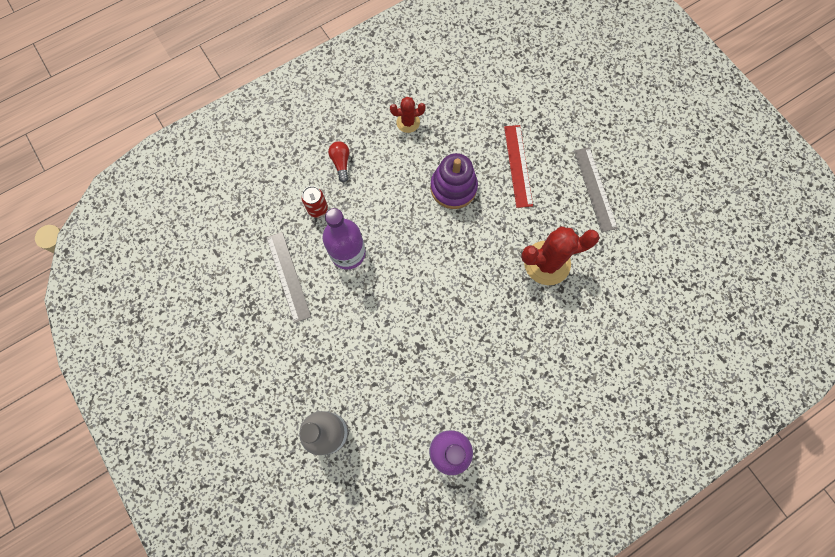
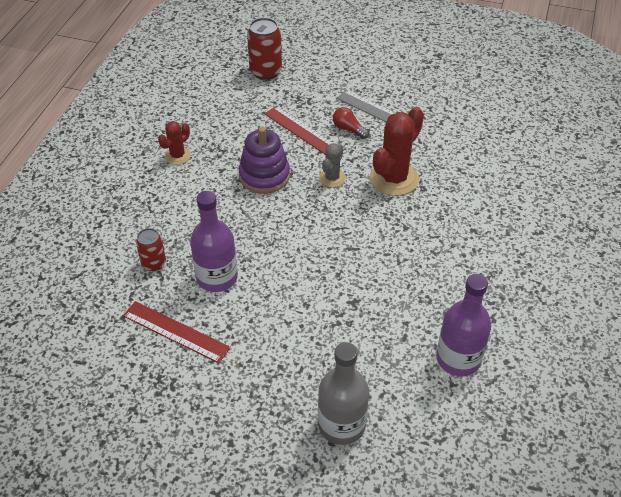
camera: 40 degrees left, 25 degrees down
grey ruler [266,232,311,323] -> red ruler [123,301,231,363]
red light bulb [328,141,349,182] -> red light bulb moved to [333,107,369,139]
none -> red can [247,18,282,80]
none -> grey cactus [319,143,346,187]

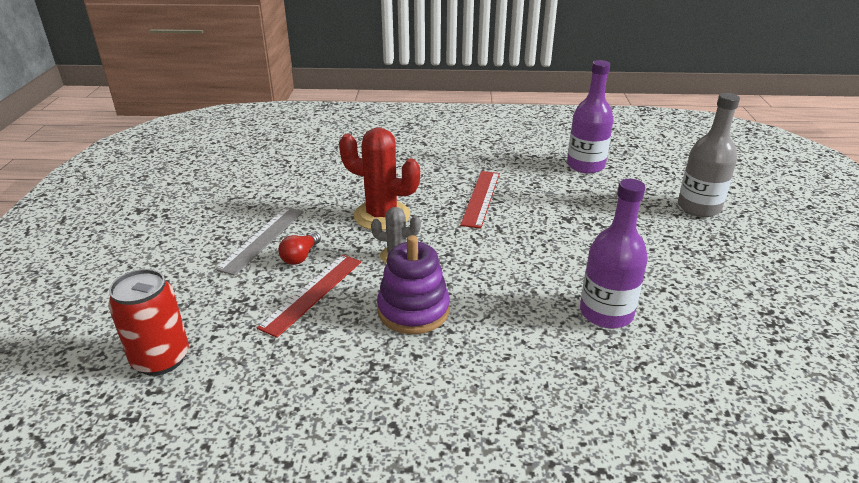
camera: 105 degrees left, 15 degrees down
red ruler [123,301,231,363] -> red ruler moved to [460,171,500,229]
red can [136,228,166,271] -> none
red cactus [158,121,191,165] -> none

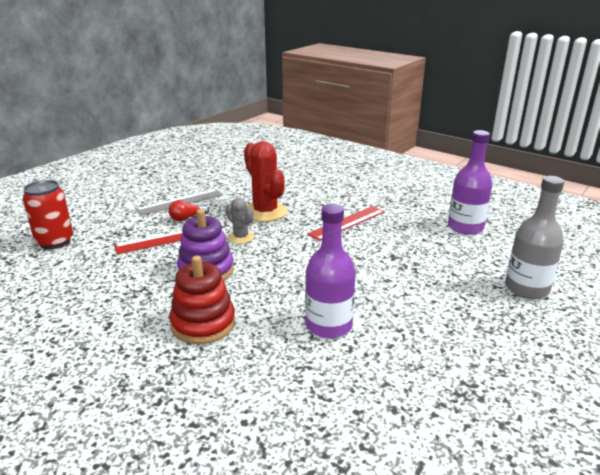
camera: 35 degrees right, 5 degrees down
none -> red stacking toy [170,256,235,344]

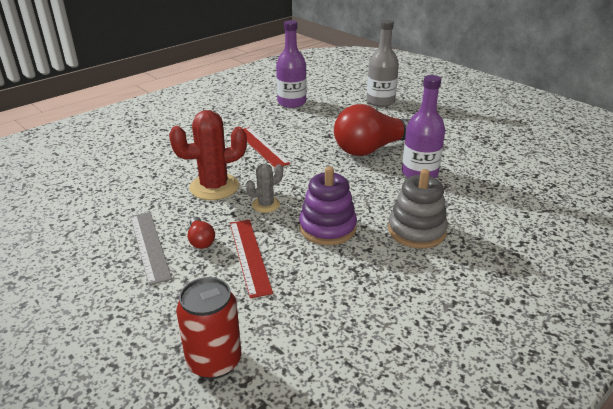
camera: 80 degrees left, 5 degrees up
red stacking toy [170,256,235,344] -> grey stacking toy [388,169,448,249]
none -> red light bulb [334,104,410,156]

